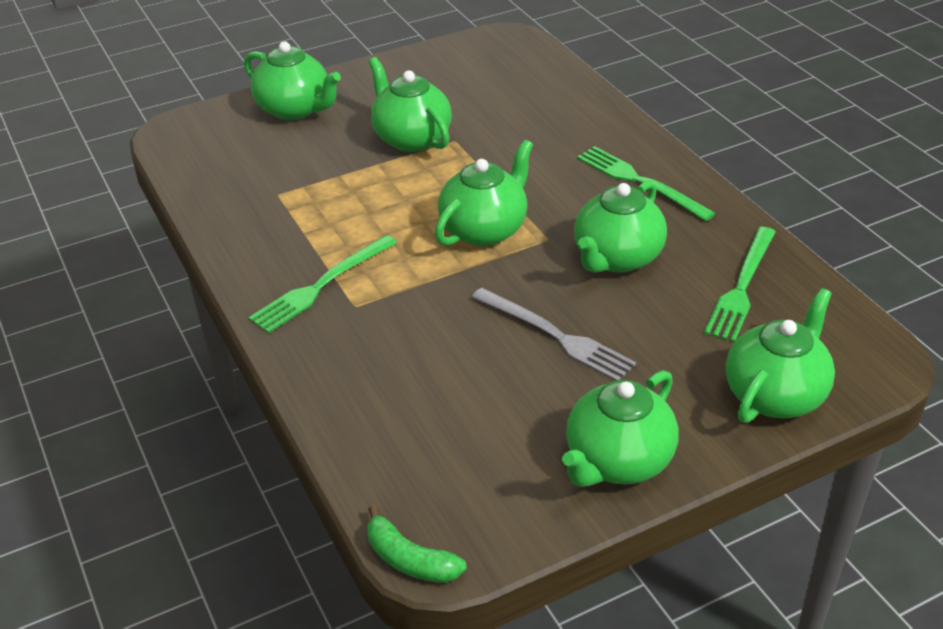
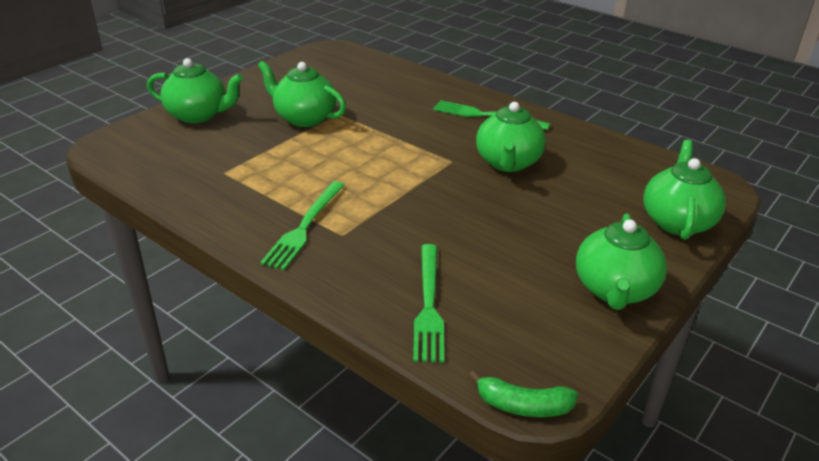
camera: 25 degrees left, 5 degrees down
green teapot [435,140,533,246] -> none
grey fork [471,288,636,381] -> none
green fork [704,227,775,342] -> green fork moved to [413,244,444,363]

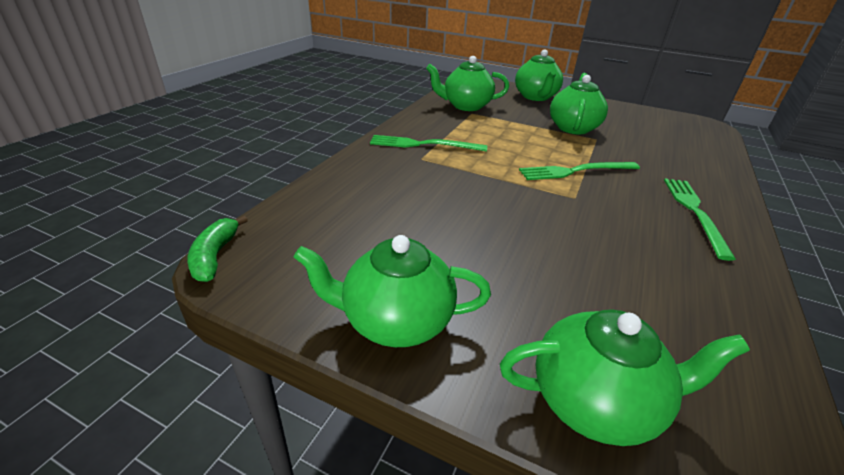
camera: 75 degrees right, 0 degrees up
green fork [413,244,444,363] -> green fork moved to [519,162,640,180]
green teapot [476,102,546,172] -> green teapot moved to [426,56,509,111]

